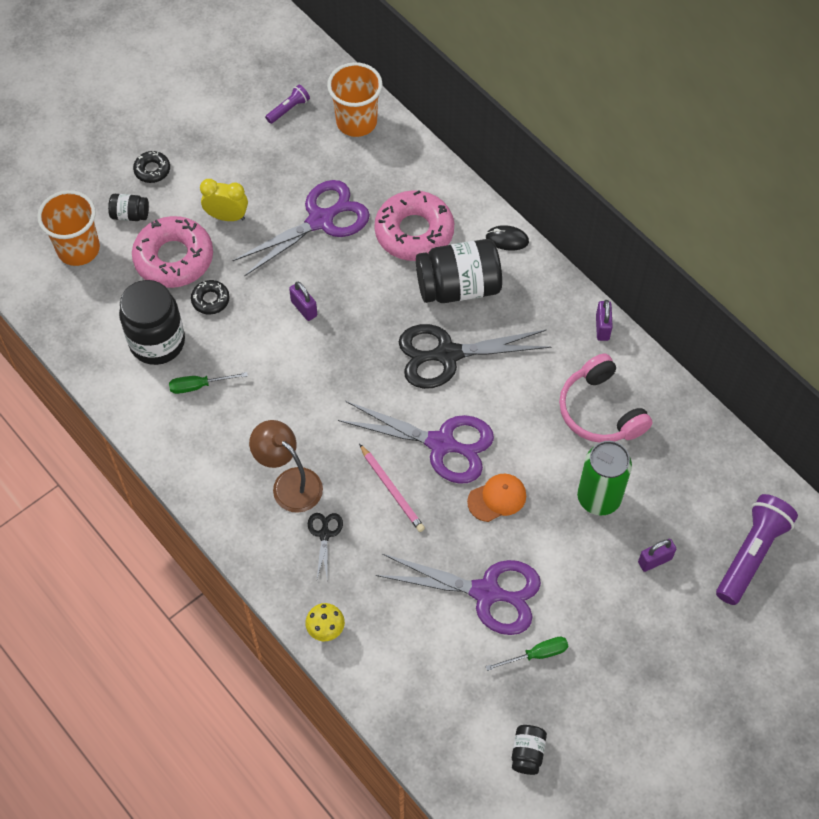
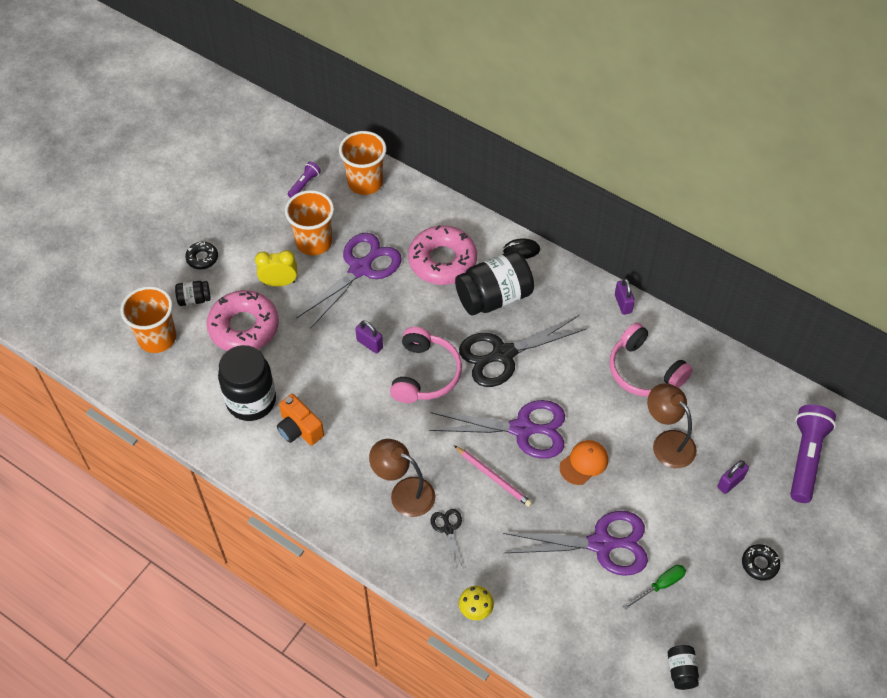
camera: 15 degrees left, 5 degrees down
green screwdriver [169,372,248,394] -> orange camera [277,394,324,445]
black donut [191,280,230,315] -> black donut moved to [742,544,780,580]
green can [577,441,632,515] -> brown lamp [647,383,697,468]
none -> orange cup [285,190,334,255]
none -> pink headphones [390,327,462,403]

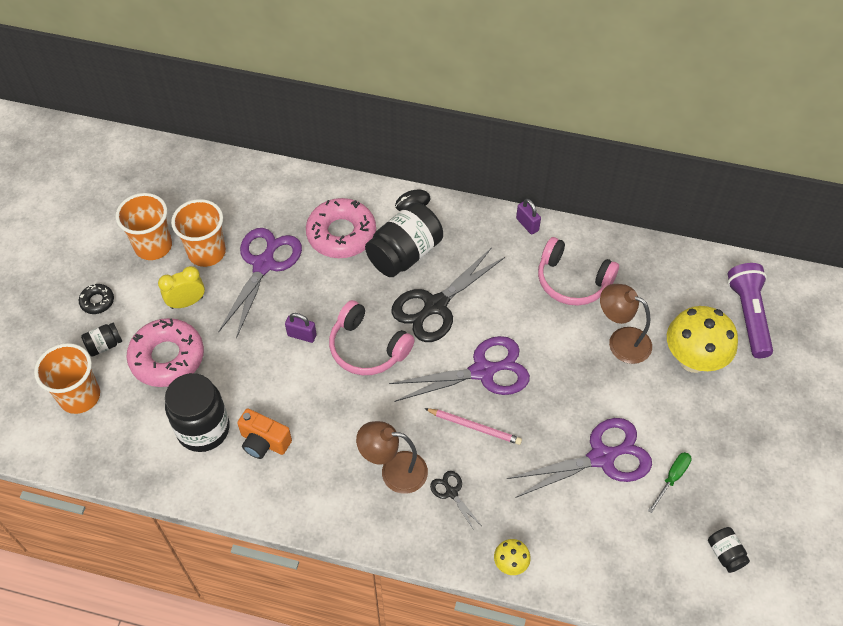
camera: 20 degrees left, 0 degrees up
purple flashlight [288,161,321,198] -> none
orange cup [339,131,387,195] -> orange cup moved to [116,193,172,260]
pink headphones [390,327,462,403] -> pink headphones turned 135 degrees clockwise [329,300,415,375]
orange cap [559,440,608,485] -> none
purple padlock [718,460,749,494] -> yellow mushroom [667,306,738,373]
black donut [742,544,780,580] -> none

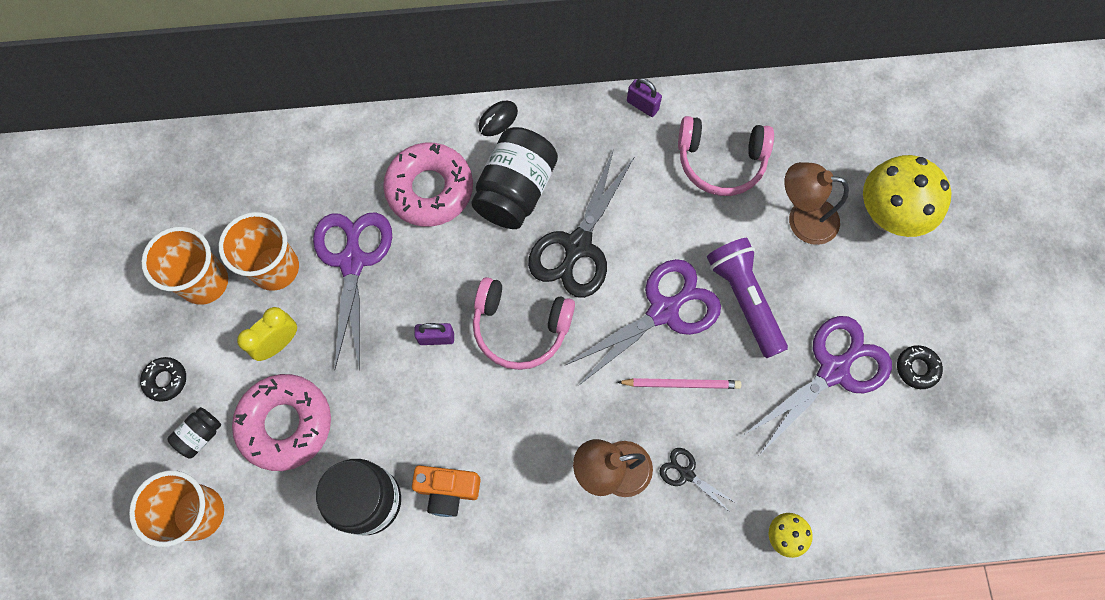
camera: 20 degrees left, 15 degrees up
green screwdriver [648,452,692,513] -> black donut [897,345,943,389]
black jar [708,527,750,573] -> none
purple flashlight [728,263,773,358] -> purple flashlight moved to [707,238,788,358]

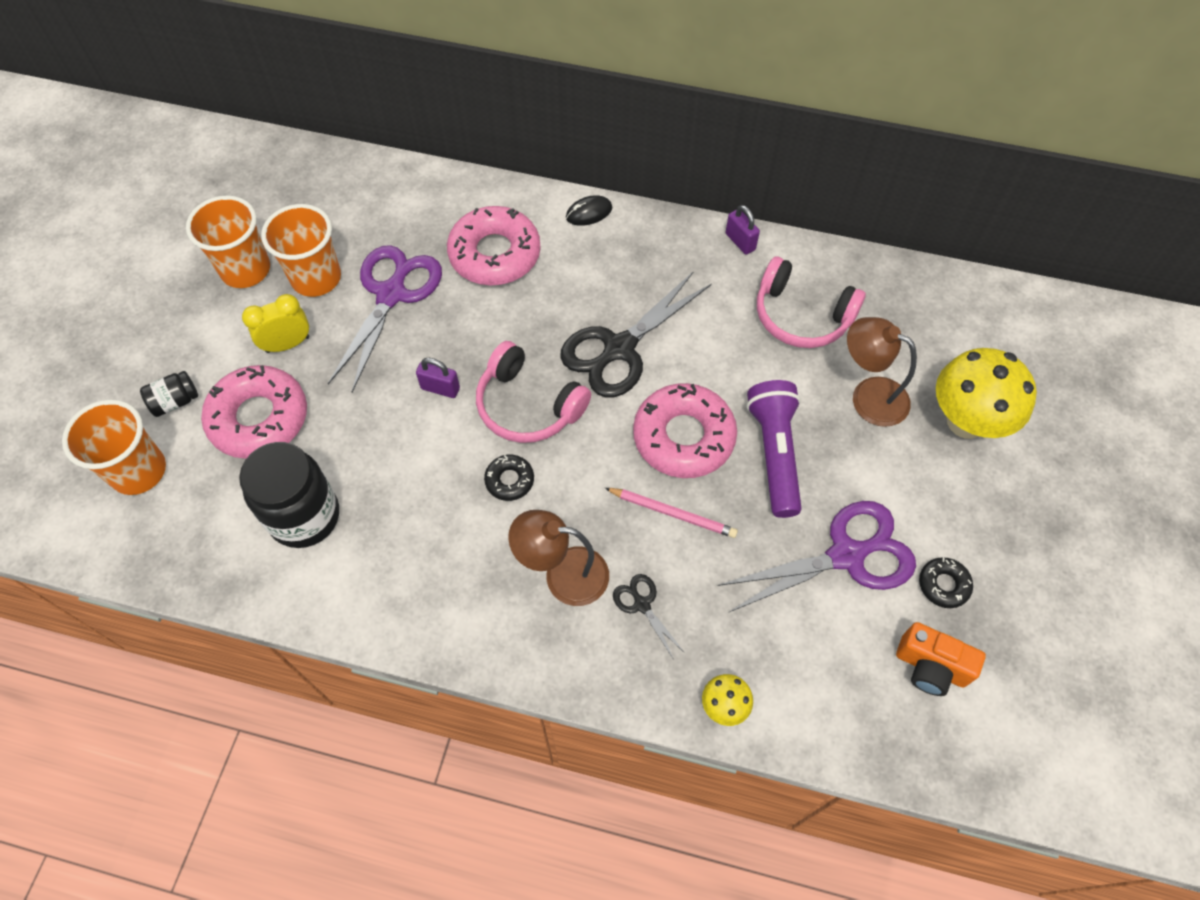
camera: 20 degrees right, 10 degrees down
black donut [140,357,186,402] -> black donut moved to [484,455,534,501]
orange camera [412,465,480,517] -> orange camera moved to [896,622,986,696]
black jar [471,127,558,229] -> none
purple scissors [564,259,721,385] -> pink donut [633,383,737,478]

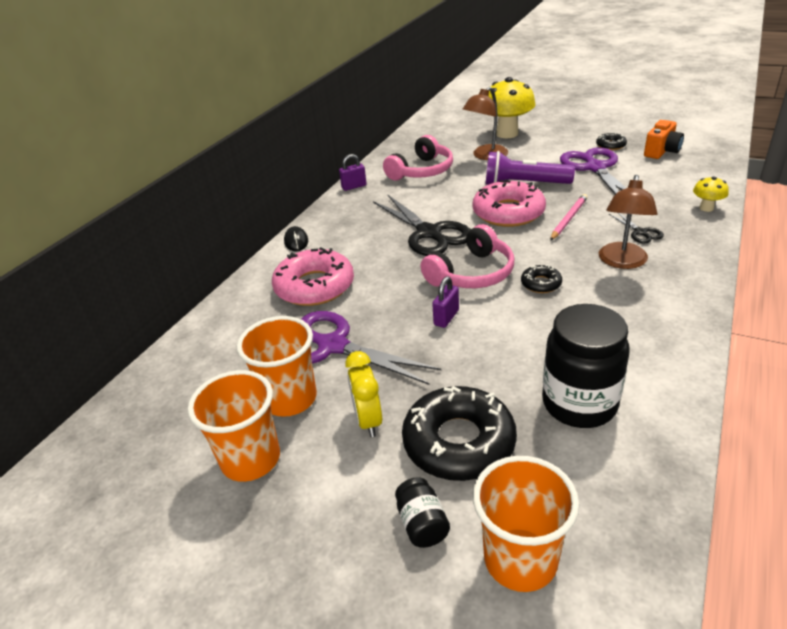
camera: 75 degrees left, 25 degrees down
pink donut [201,365,307,459] -> black donut [402,386,517,481]
black scissors [613,574,685,660] -> black scissors turned 90 degrees counterclockwise [609,213,664,244]

